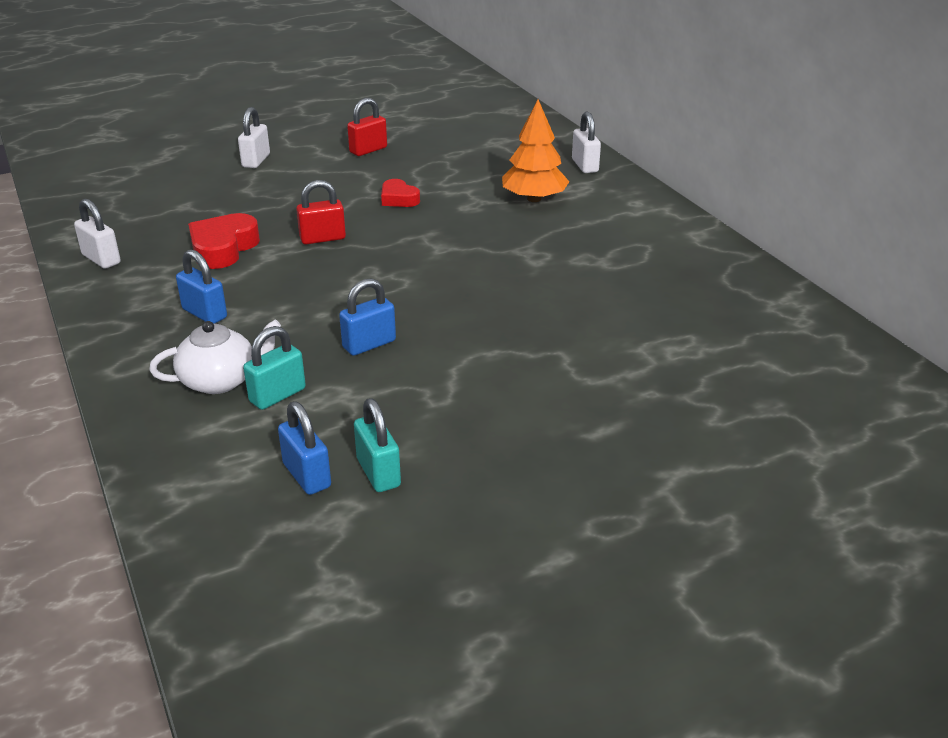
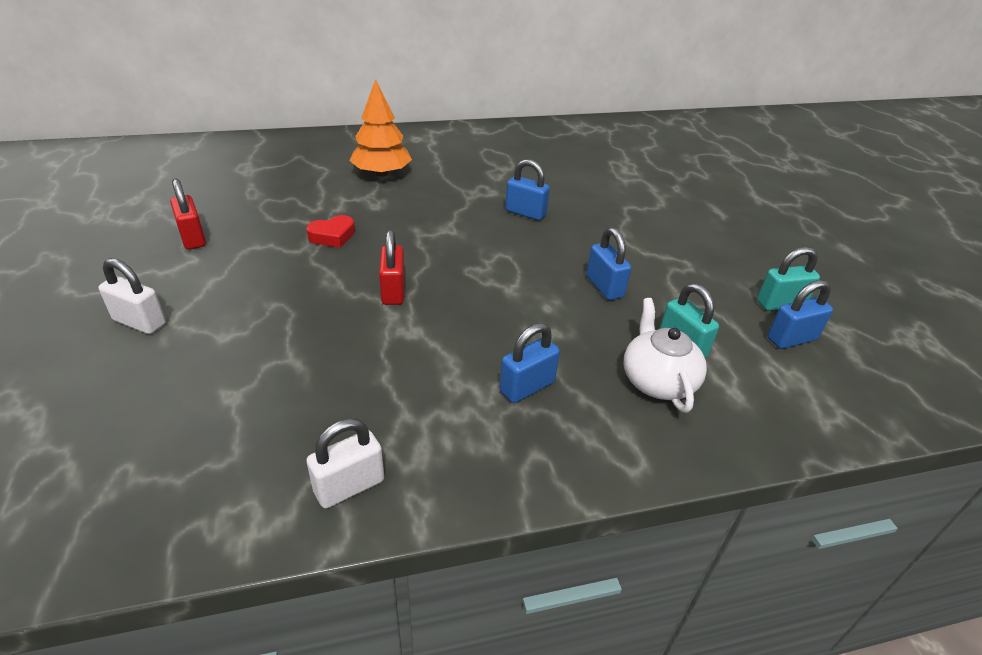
camera: 80 degrees left, 5 degrees up
red heart [188,213,260,269] -> none
white padlock [572,111,601,173] -> none
none -> blue padlock [505,159,550,221]

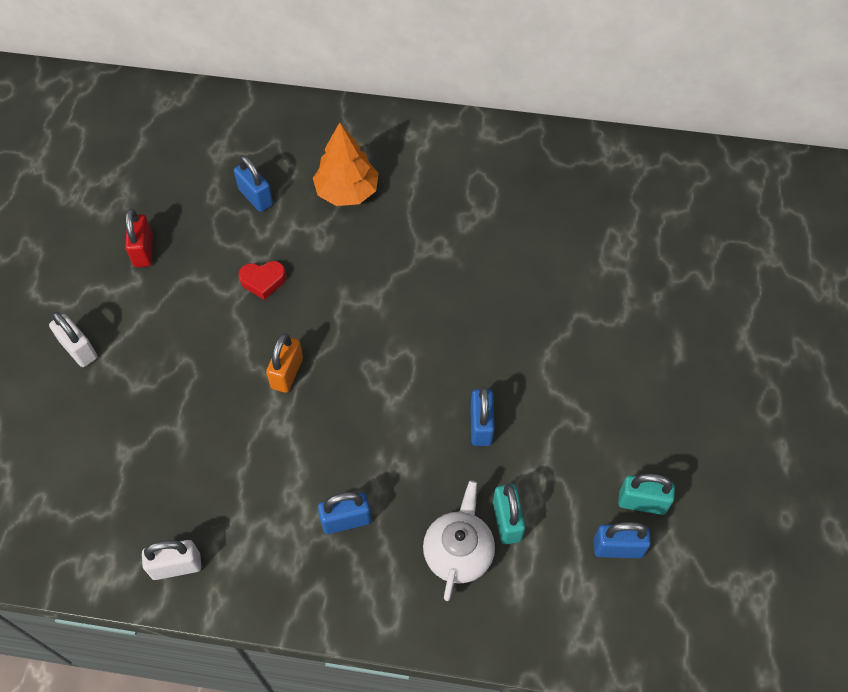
camera: 25 degrees right, 20 degrees up
red padlock [379,230,405,305] -> orange padlock [266,333,303,393]
blue padlock [505,159,550,221] -> blue padlock moved to [234,155,273,212]

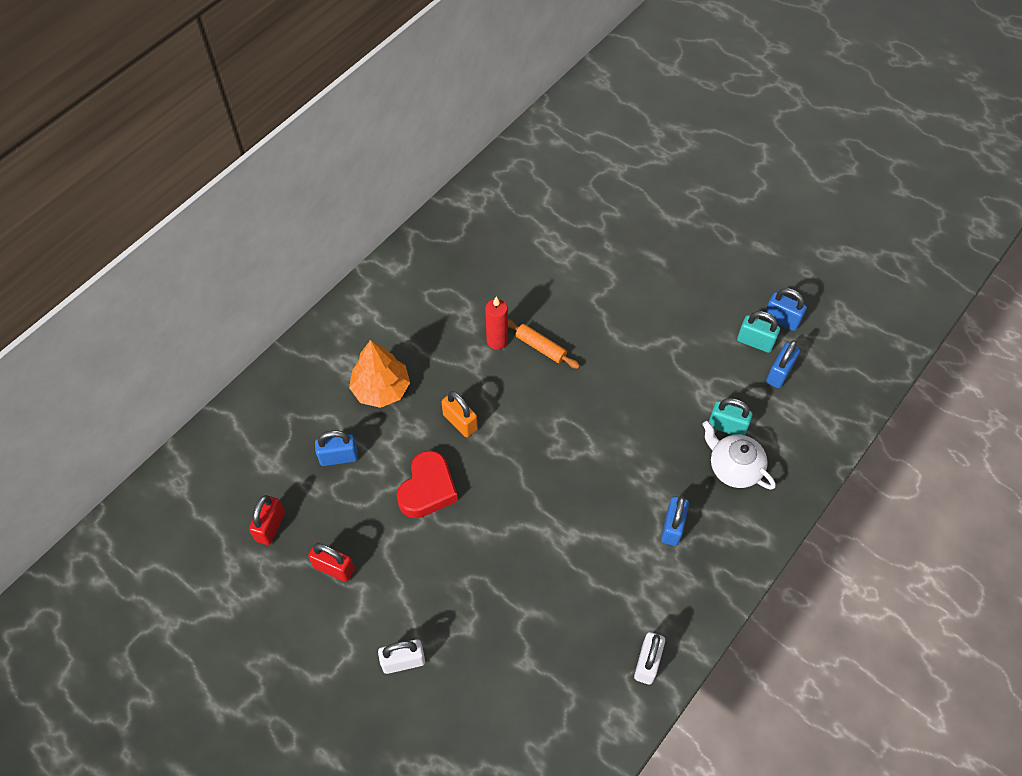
camera: 60 degrees left, 0 degrees up
red heart [238,261,286,300] -> red heart [397,450,458,518], size x1.62
orange padlock [266,333,303,393] -> orange padlock moved to [441,391,478,437]
blue padlock [470,386,494,446] -> blue padlock moved to [765,288,807,331]
turquoise padlock [618,474,675,515] -> turquoise padlock turned 75 degrees clockwise [737,311,780,353]
none -> red padlock [249,495,285,545]
none -> red candle [485,297,508,350]
none -> orange rolling pin [508,319,580,369]

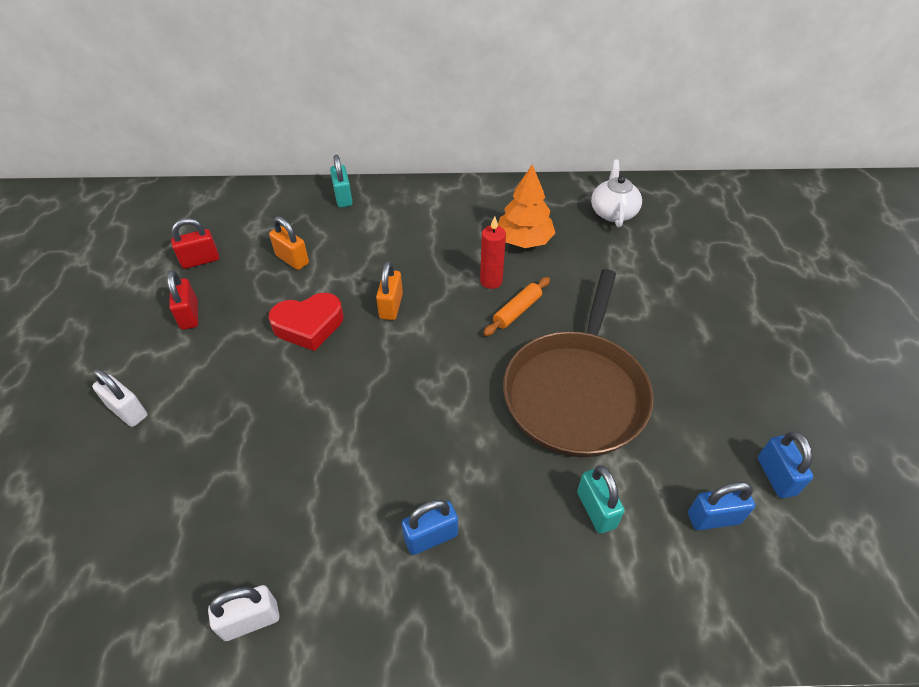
camera: 50 degrees right, 10 degrees down
blue padlock [315,430,358,466] -> orange padlock [269,216,309,270]
orange tree [349,340,410,408] -> orange tree moved to [498,164,555,248]
orange rolling pin [508,319,580,369] -> orange rolling pin turned 45 degrees clockwise [483,277,550,336]
white teapot [702,421,776,490] -> white teapot moved to [591,159,642,227]
turquoise padlock [737,311,780,353] -> turquoise padlock moved to [330,154,353,208]
none -> brown pan [503,269,654,457]

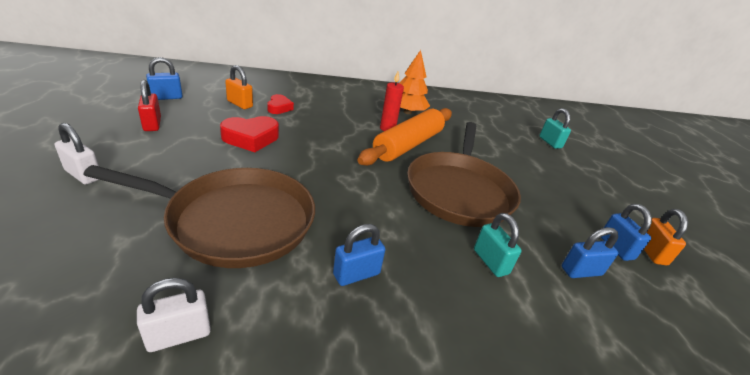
camera: 10 degrees left, 15 degrees down
red padlock [171,218,219,269] -> blue padlock [146,57,183,100]
turquoise padlock [330,154,353,208] -> turquoise padlock moved to [539,108,571,149]
orange padlock [376,261,403,320] -> orange padlock moved to [644,209,688,265]
orange rolling pin [483,277,550,336] -> orange rolling pin [357,108,452,166], size x2.15
white teapot [591,159,642,227] -> none
none -> brown pan [83,165,315,268]
none -> red heart [267,94,294,114]

